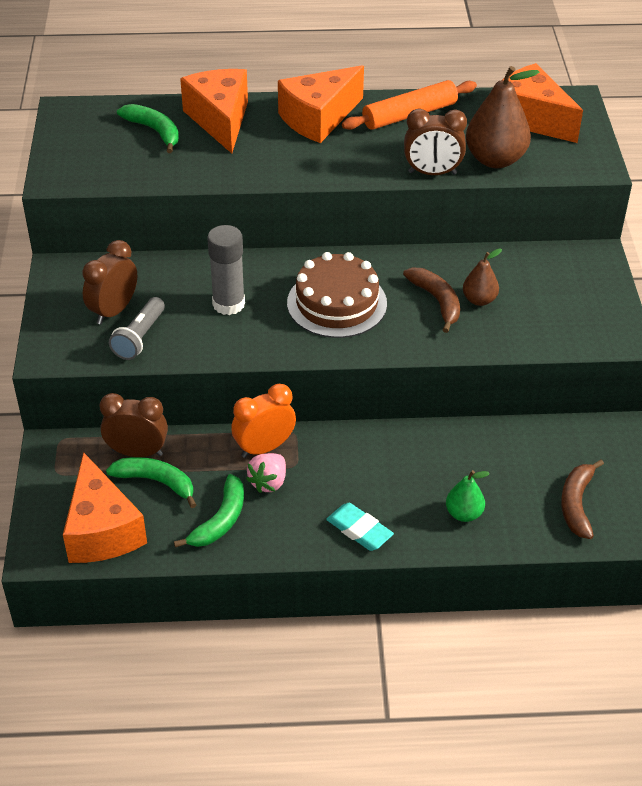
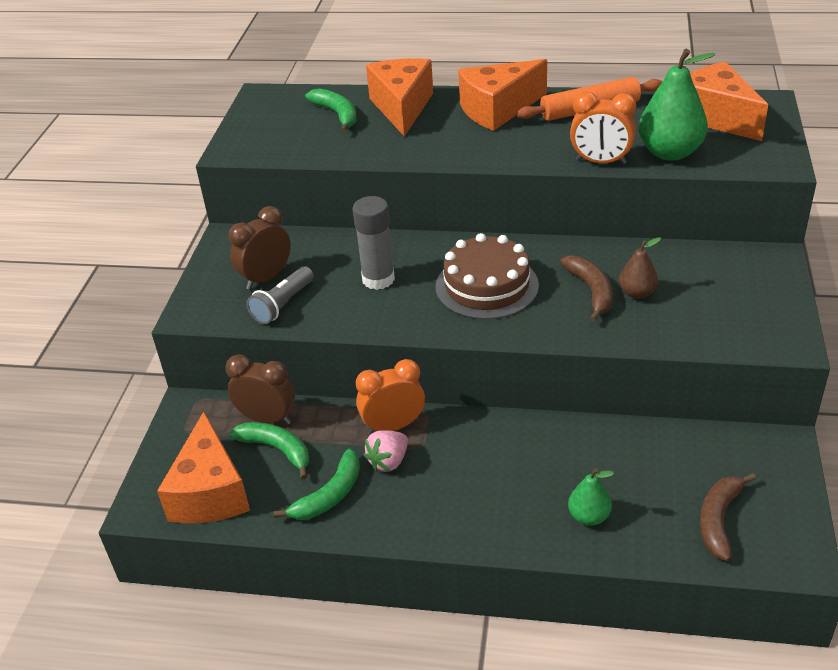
camera: 15 degrees right, 5 degrees down
turquoise eraser [326,503,394,551] -> none
brown clock [404,108,467,175] -> orange clock [570,91,636,164]
brown pear [466,66,539,168] -> green pear [638,49,716,161]

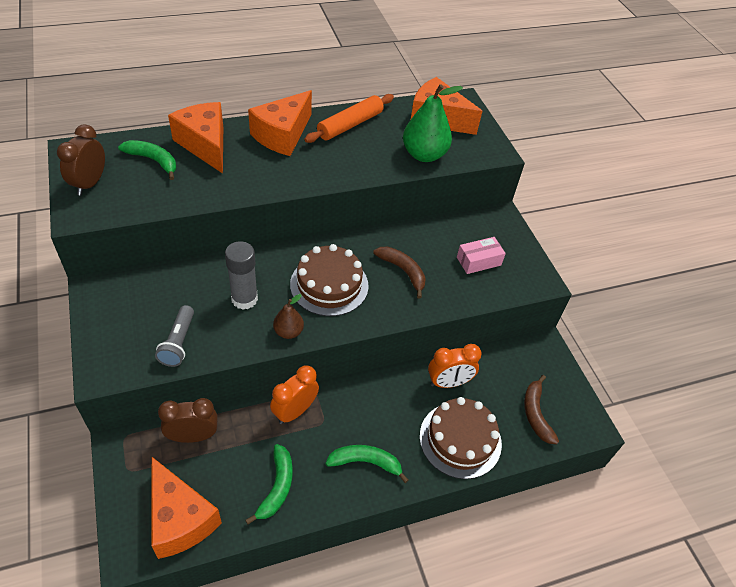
camera: 35 degrees left, 10 degrees up
brown clock [229,206,291,289] -> brown clock moved to [57,125,105,195]
green banana [229,422,309,479] -> green banana moved to [326,445,408,483]
pink strawberry [364,431,408,472] -> none
green pear [568,468,614,526] -> brown cake [420,397,502,479]
orange clock [570,91,636,164] -> orange clock moved to [428,344,482,388]
brown pear [619,237,661,299] -> brown pear moved to [273,294,304,339]
none -> pink box [457,237,506,274]

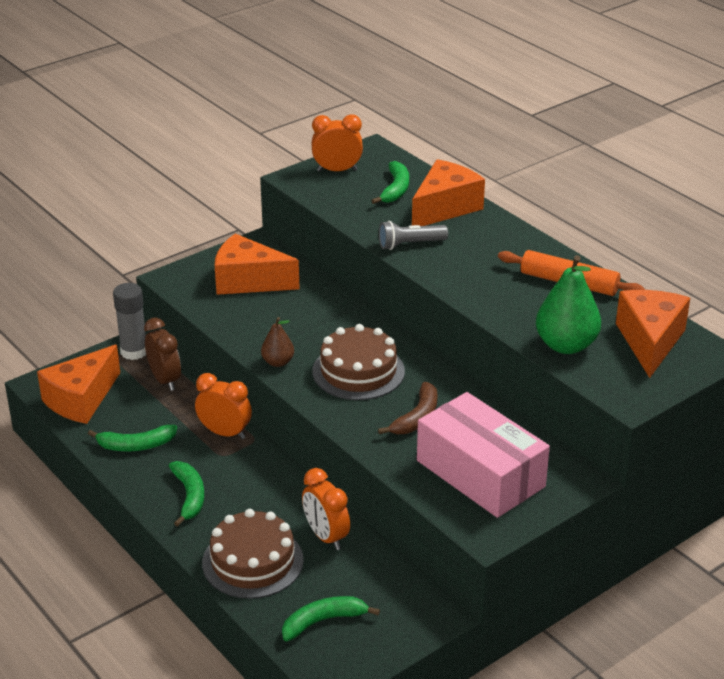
camera: 75 degrees right, 15 degrees down
brown clock [57,125,105,195] -> orange clock [312,114,363,172]
grey flashlight [155,305,194,367] -> grey flashlight moved to [379,221,448,250]
grey glue stick [225,241,258,310] -> grey glue stick moved to [113,283,146,360]
orange cheese [248,90,312,156] -> orange cheese moved to [215,234,300,295]
pink box [457,237,506,274] -> pink box [417,392,550,518], size x2.15
brown banana [524,375,559,444] -> green banana [282,596,380,641]

